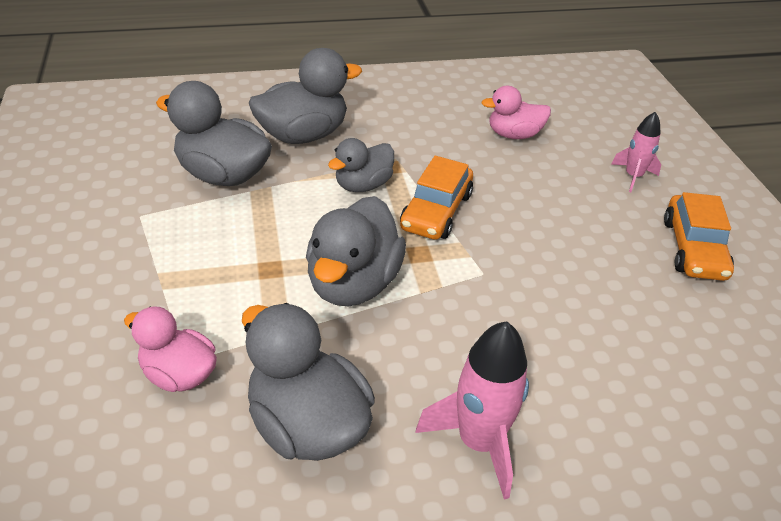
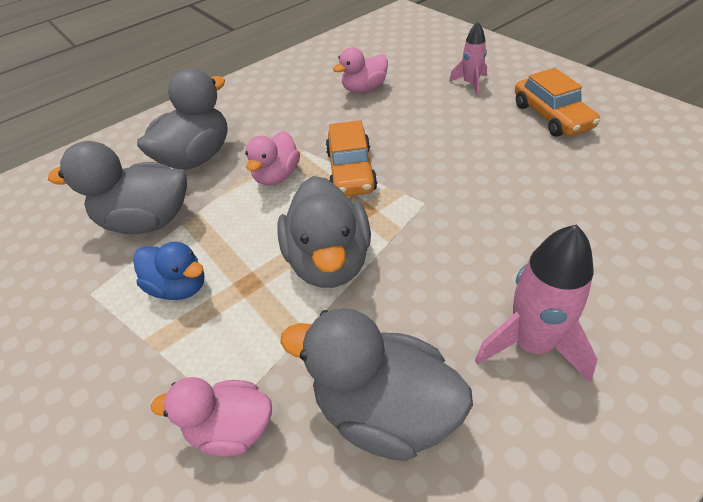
camera: 20 degrees left, 5 degrees up
grey duck [328,138,394,192] -> pink duck [245,131,300,186]
none -> blue duck [133,242,204,300]

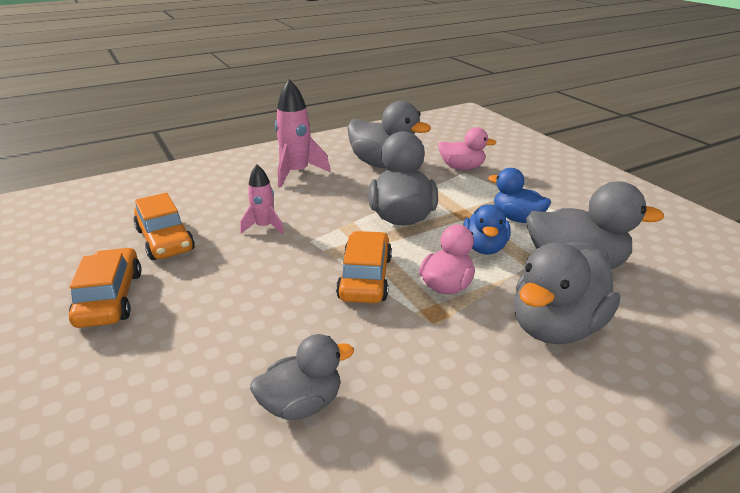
camera: 175 degrees left, 15 degrees down
pink duck [333,47,388,93] -> grey duck [250,334,354,420]
pink rocket [449,22,487,96] -> pink rocket moved to [240,164,284,235]
none -> orange car [133,193,195,260]
none -> blue duck [463,204,511,255]

